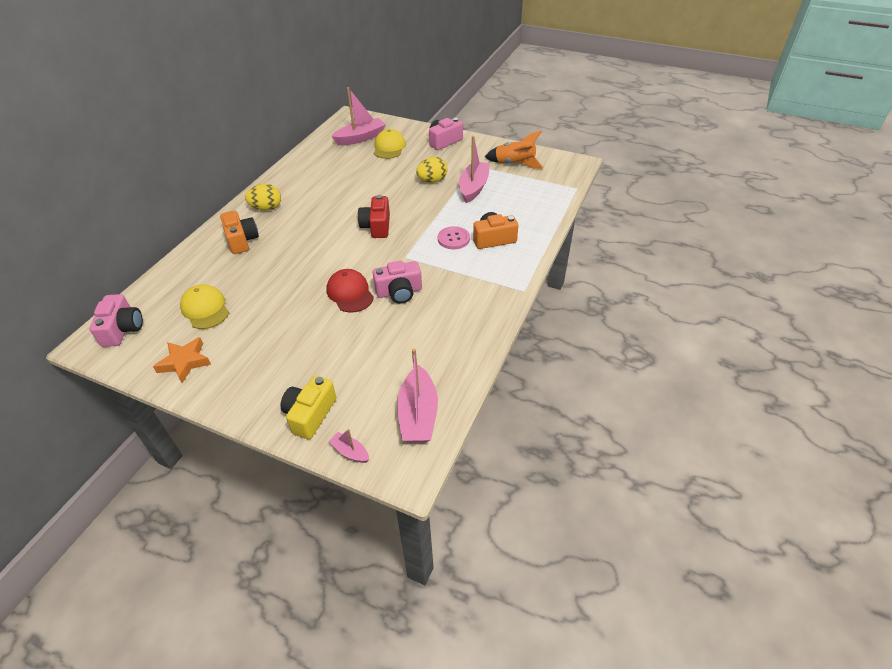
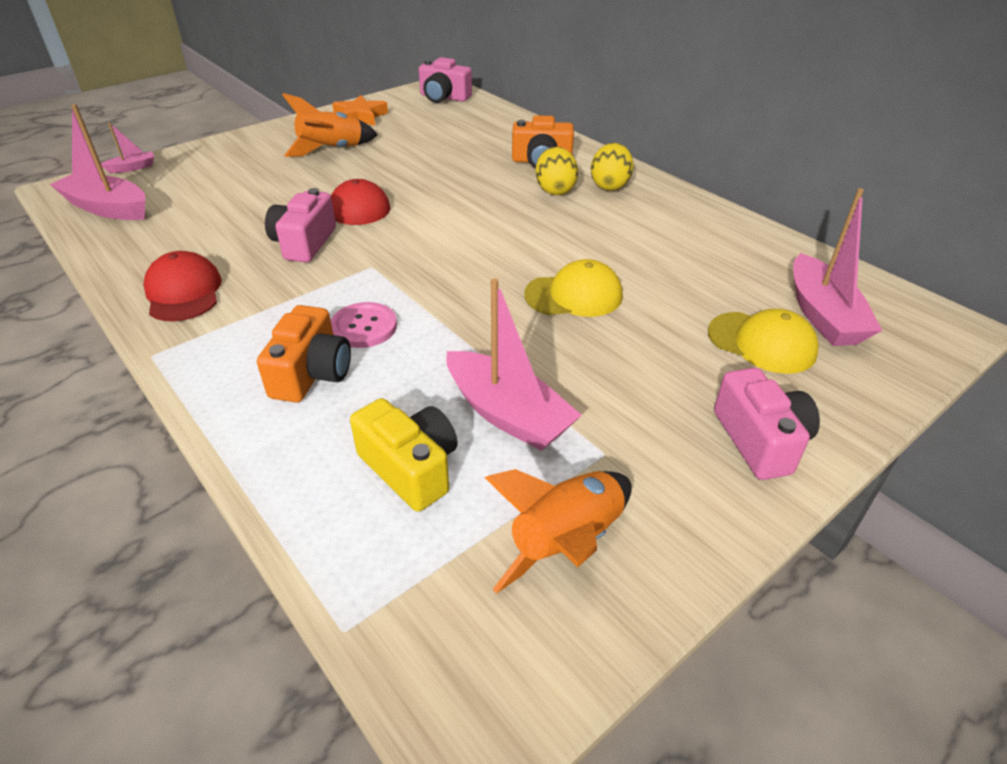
camera: 115 degrees right, 5 degrees down
yellow cap [180,284,229,329] -> yellow cap moved to [524,259,623,317]
yellow camera [281,376,336,439] -> yellow camera moved to [350,398,458,512]
red camera [358,195,390,238] -> none
yellow egg [416,157,448,182] -> yellow egg moved to [535,147,578,195]
none -> red cap [144,251,222,322]
none -> orange rocket [282,93,378,157]

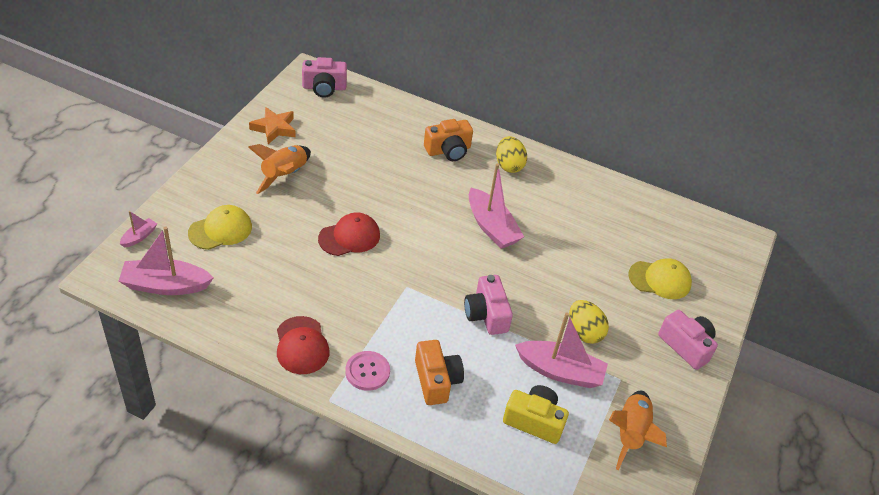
camera: 30 degrees left, 5 degrees up
red cap [144,251,222,322] -> red cap turned 150 degrees counterclockwise [277,316,330,374]
pink camera [265,188,336,263] -> pink camera moved to [464,275,513,335]
pink button [331,302,397,348] -> pink button moved to [345,351,390,391]
yellow cap [524,259,623,317] -> yellow cap moved to [188,205,252,250]
yellow egg [535,147,578,195] -> yellow egg moved to [569,300,609,344]
pink boat [793,188,882,346] -> pink boat moved to [469,164,524,249]

